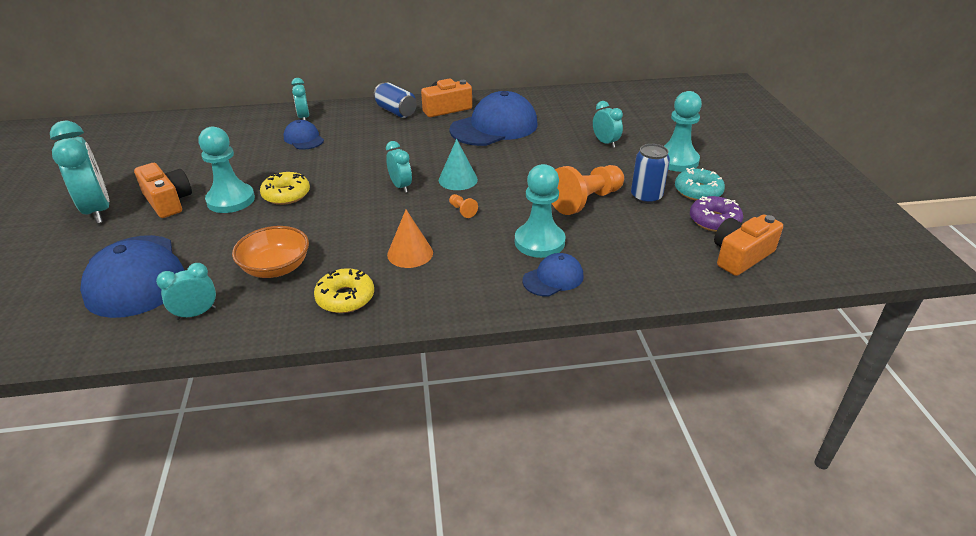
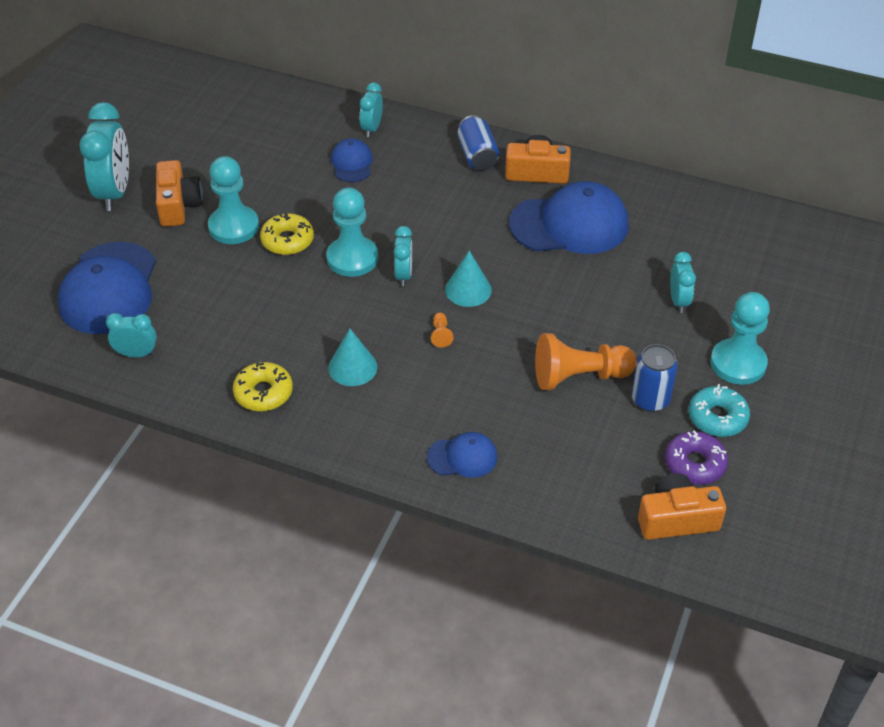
camera: 30 degrees right, 10 degrees up
orange bowl [232,226,309,278] -> none
orange cone [387,210,433,268] -> turquoise cone [328,329,378,386]
turquoise pawn [515,164,566,258] -> turquoise pawn moved to [326,188,378,277]

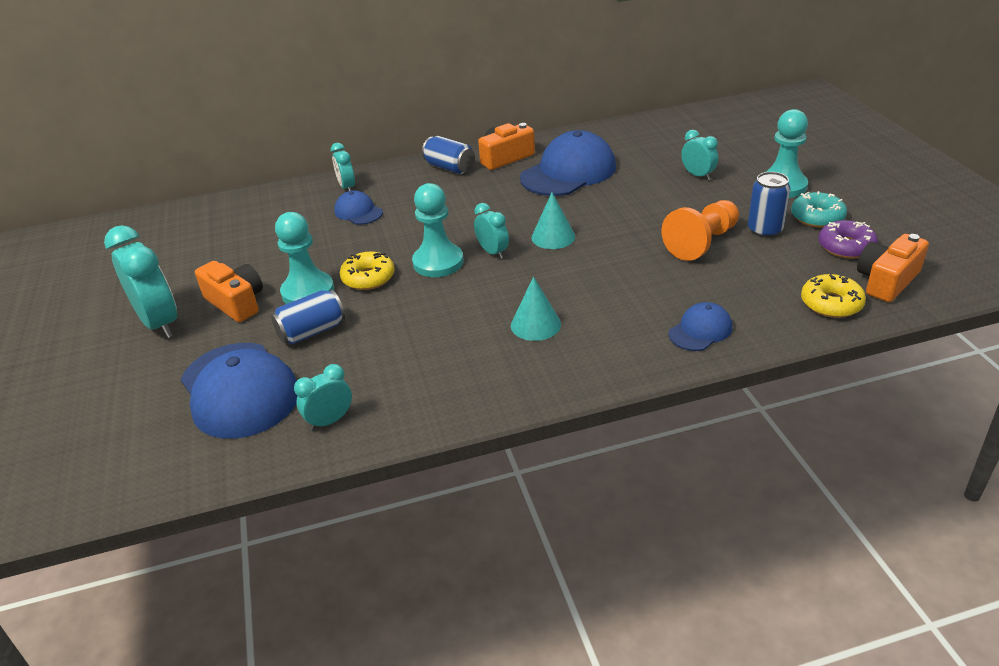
camera: 35 degrees left, 10 degrees down
yellow donut [233,362,293,411] -> yellow donut moved to [801,274,866,318]
orange pawn [431,313,454,348] -> none
none -> blue can [271,290,345,344]

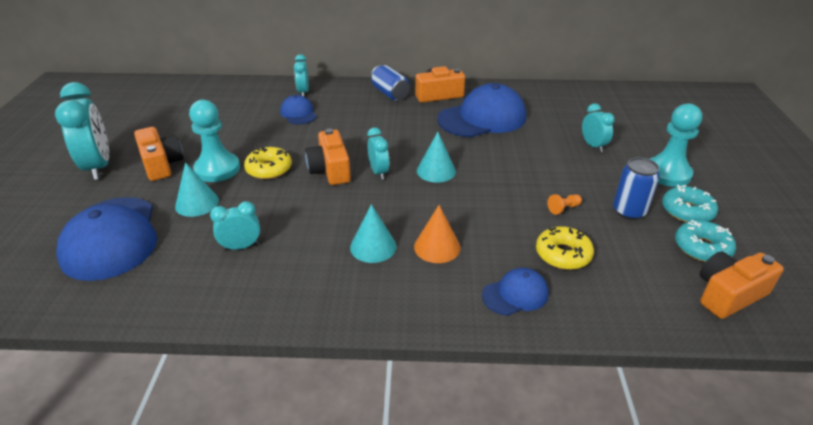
camera: 15 degrees right, 0 degrees up
blue can [271,290,345,344] -> turquoise cone [175,162,219,217]
turquoise clock [294,364,352,430] -> turquoise clock moved to [210,201,260,251]
turquoise pawn [412,183,464,277] -> orange camera [305,129,351,185]
orange pawn [661,200,739,261] -> orange pawn [547,194,582,215], size x0.41
yellow donut [801,274,866,318] -> yellow donut moved to [536,226,594,270]
purple donut [818,220,878,258] -> turquoise donut [675,220,736,262]
none -> orange cone [414,205,461,263]

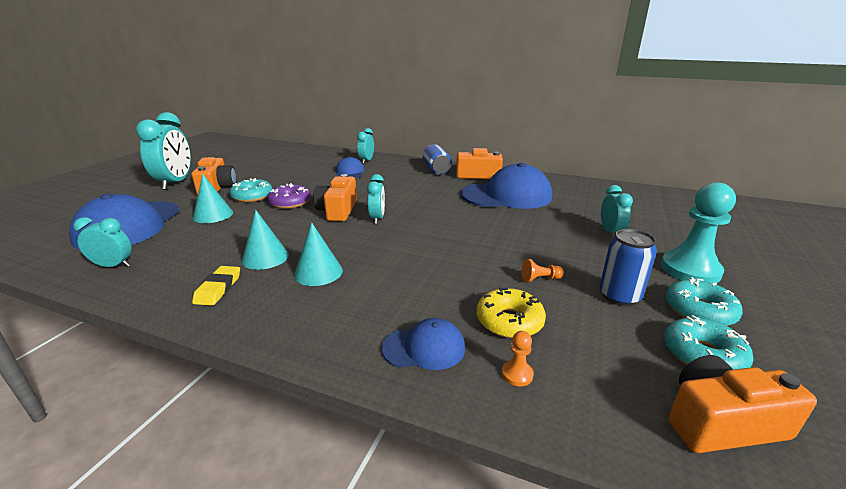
camera: 20 degrees right, 10 degrees down
turquoise pawn [189,100,240,182] -> turquoise donut [230,178,272,202]
turquoise clock [210,201,260,251] -> turquoise clock moved to [73,217,132,267]
yellow donut [244,146,292,179] -> purple donut [267,183,311,209]
orange cone [414,205,461,263] -> none
turquoise cone [417,132,456,182] -> turquoise cone moved to [242,210,289,270]
none -> yellow eraser [192,266,240,306]
none -> orange pawn [502,331,534,387]

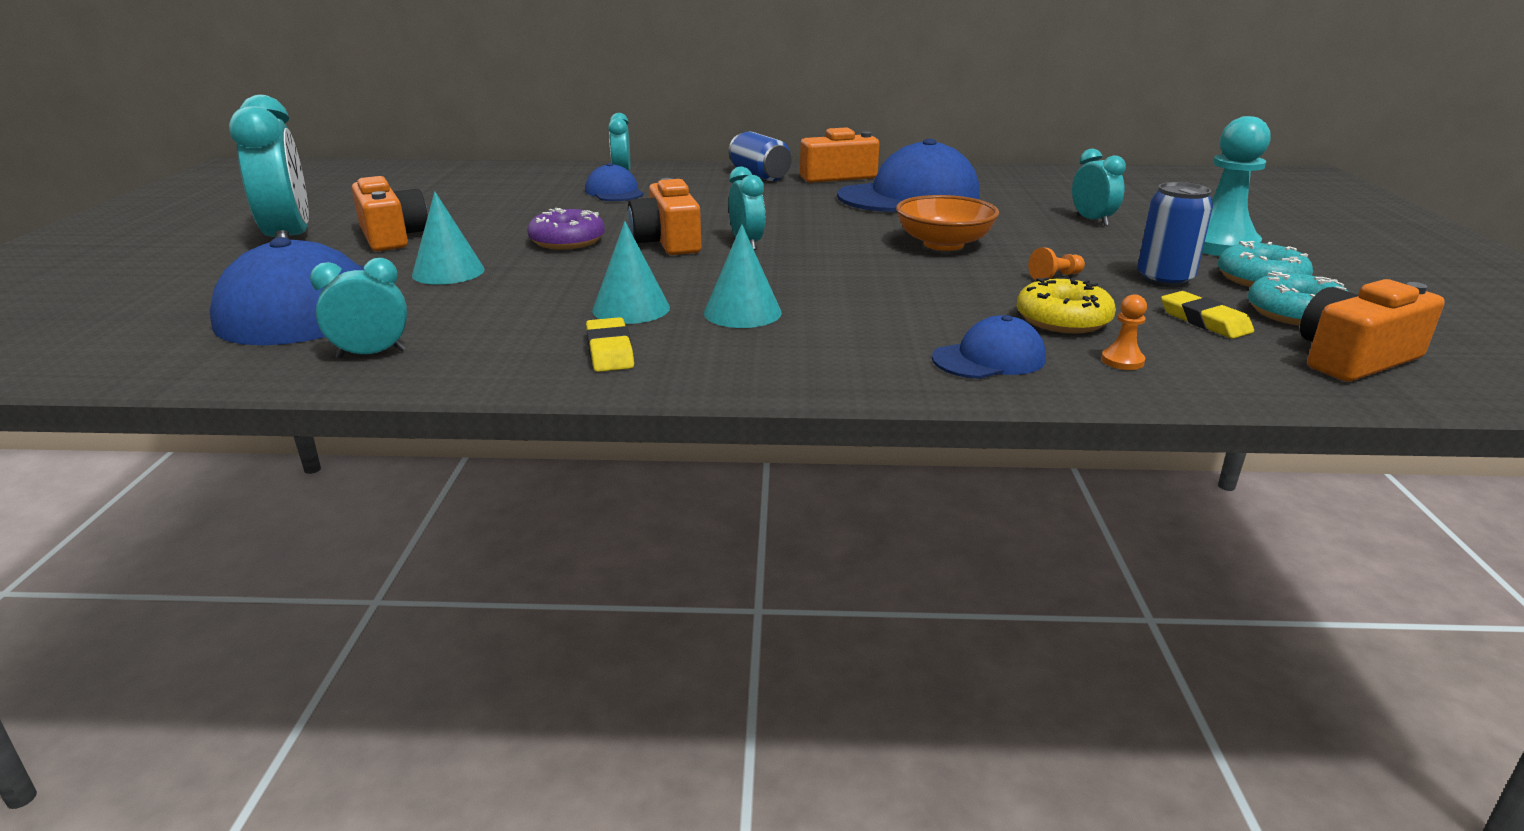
camera: 20 degrees left, 0 degrees up
turquoise donut [230,178,272,202] -> none
none -> orange bowl [896,195,999,251]
none -> yellow eraser [1161,291,1254,339]

